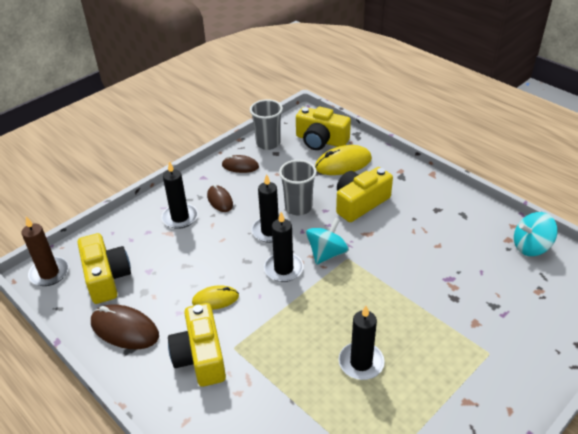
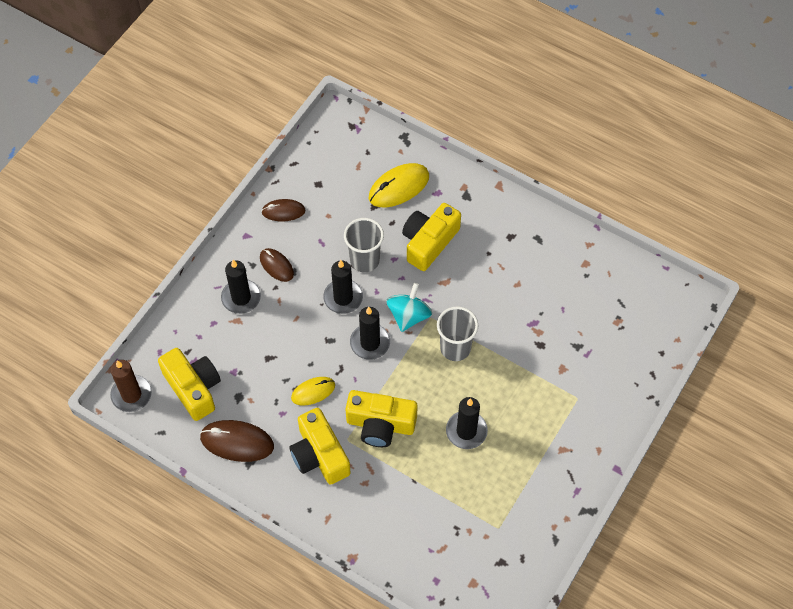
camera: 15 degrees left, 20 degrees up
grey cup [250,99,283,150] -> grey cup moved to [437,306,478,361]
yellow camera [296,107,351,150] -> yellow camera moved to [345,390,418,447]
turquoise spinning top [514,212,558,256] -> none

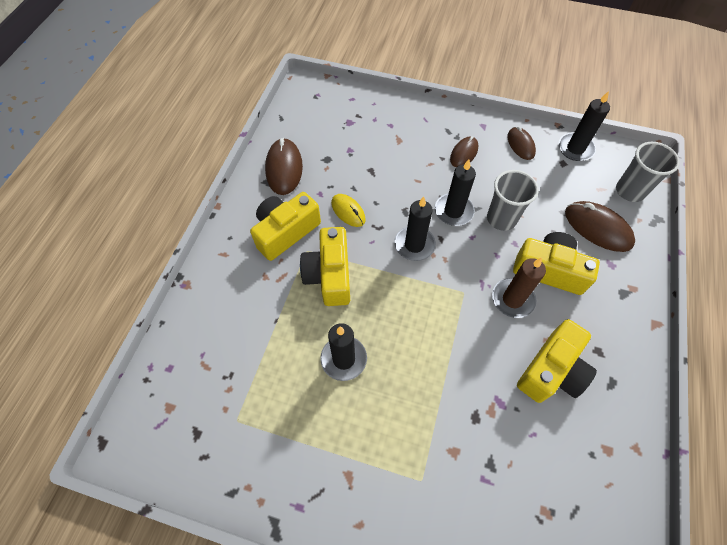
camera: 75 degrees right, 0 degrees up
brown candle [110,360,152,412] -> brown candle moved to [492,257,546,318]
yellow camera [158,348,221,421] -> yellow camera moved to [517,319,597,403]
black candle [221,260,261,314] -> black candle moved to [558,91,610,161]
yellow mouse [369,163,429,207] -> brown mouse [565,201,635,252]
turquoise spinning top [386,283,432,332] -> none
grey cup [437,306,478,361] -> grey cup moved to [616,142,680,202]

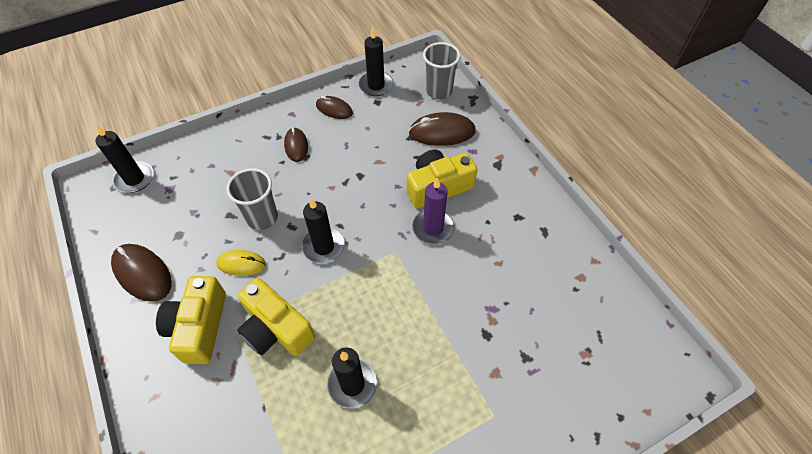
camera: 45 degrees left, 5 degrees down
black candle [435,160,476,226] -> black candle moved to [95,125,153,193]
grey cup [487,170,539,231] -> grey cup moved to [226,168,278,230]
brown candle [492,257,546,318] -> purple candle [412,178,455,244]
yellow camera [517,319,597,403] -> none

